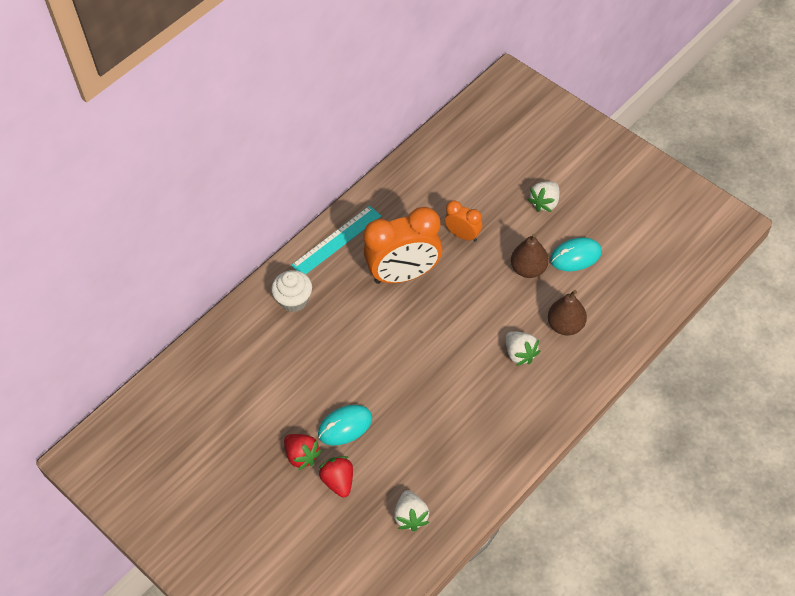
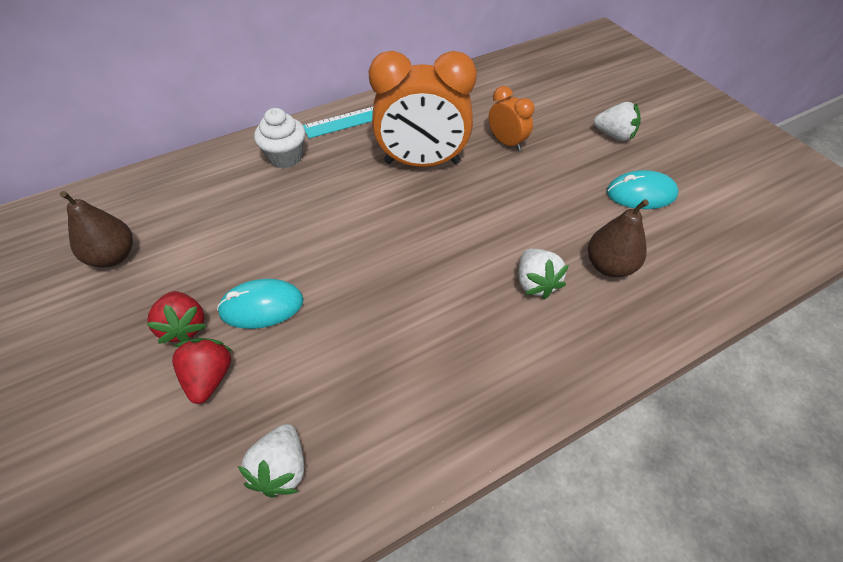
camera: 15 degrees right, 5 degrees down
brown pear [511,234,549,278] -> brown pear moved to [60,191,133,267]
white strawberry [528,181,559,212] -> white strawberry turned 120 degrees counterclockwise [594,102,641,141]

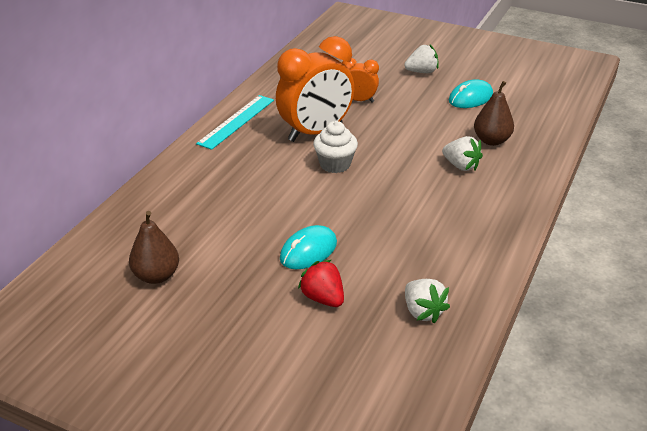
camera: 35 degrees left, 15 degrees down
red strawberry [147,291,206,344] -> none
white cupcake [254,108,305,168] -> white cupcake moved to [313,121,358,173]

